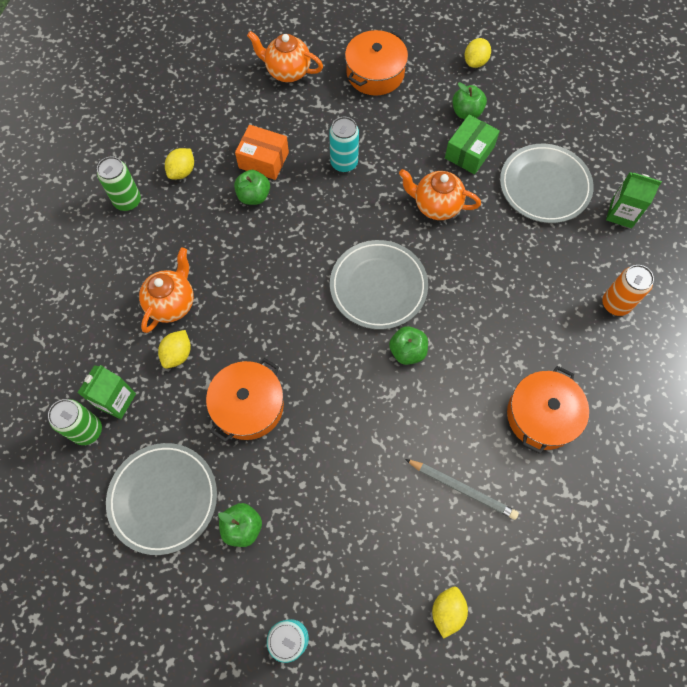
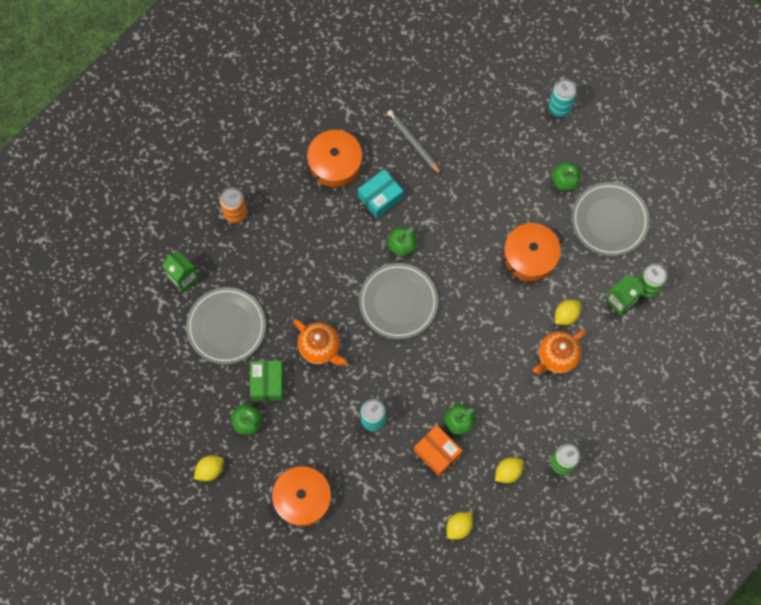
camera: 155 degrees left, 5 degrees up
orange teapot [247,31,323,82] -> none
yellow lemon [432,587,468,639] -> yellow lemon moved to [446,512,473,540]
green box [445,115,500,174] -> green box turned 60 degrees counterclockwise [250,361,283,401]
none -> turquoise box [358,169,403,218]

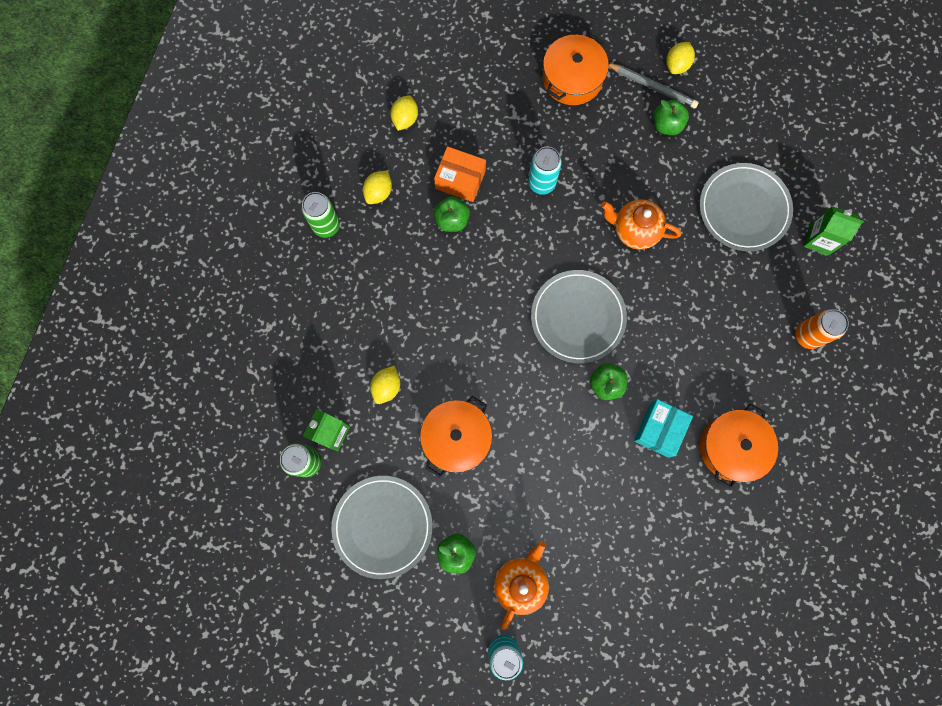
camera: 155 degrees right, 5 degrees up
green box [250,361,283,401] -> none
grey pencil [387,110,442,175] -> grey pencil moved to [609,63,699,108]
orange teapot [533,329,587,374] -> orange teapot moved to [494,542,549,630]

